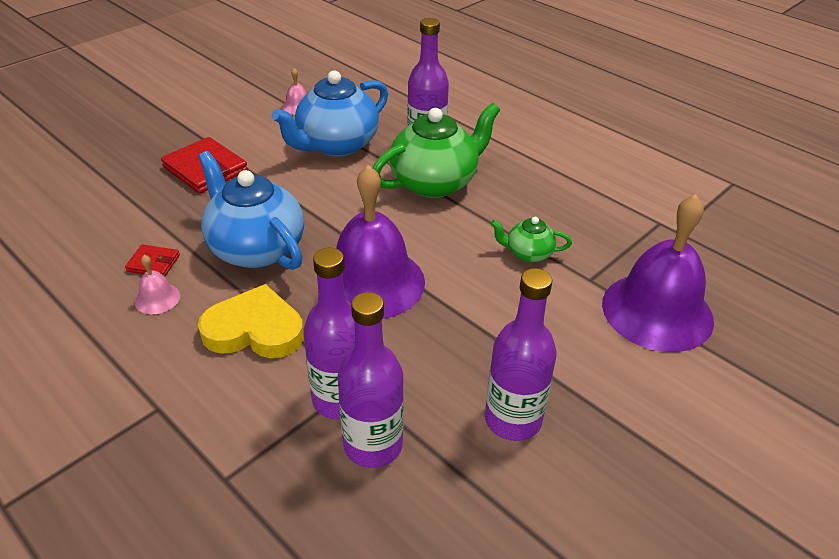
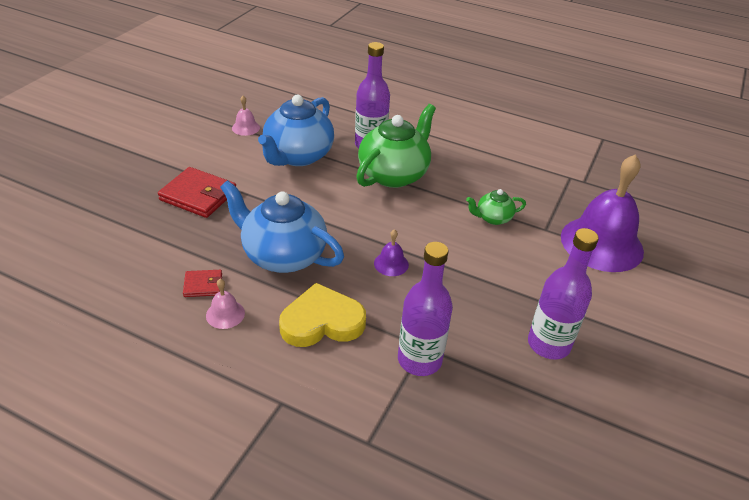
camera: 20 degrees left, 0 degrees up
purple bell [336,165,425,319] -> purple bell [374,229,409,276], size x0.40
purple bottle [337,292,404,468] -> none

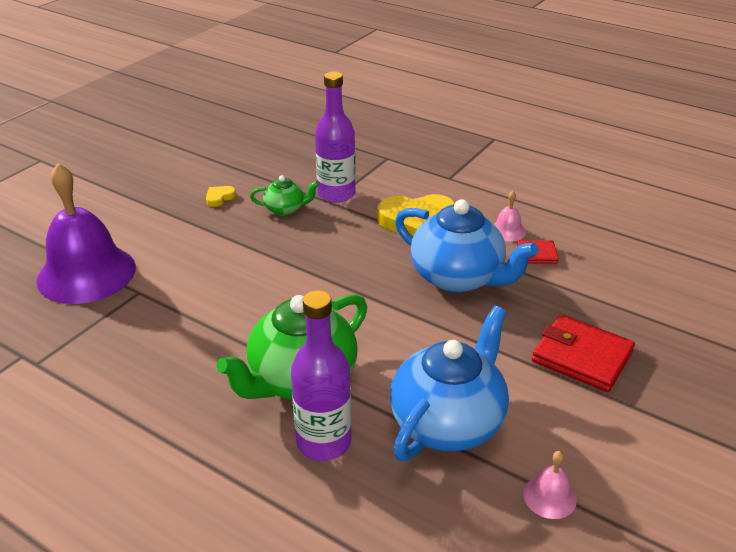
camera: 170 degrees left, 5 degrees down
purple bell [374,229,409,276] -> none
green teapot [466,189,526,225] -> green teapot moved to [250,175,319,216]
purple bottle [528,228,599,360] -> yellow heart [206,186,236,207]

